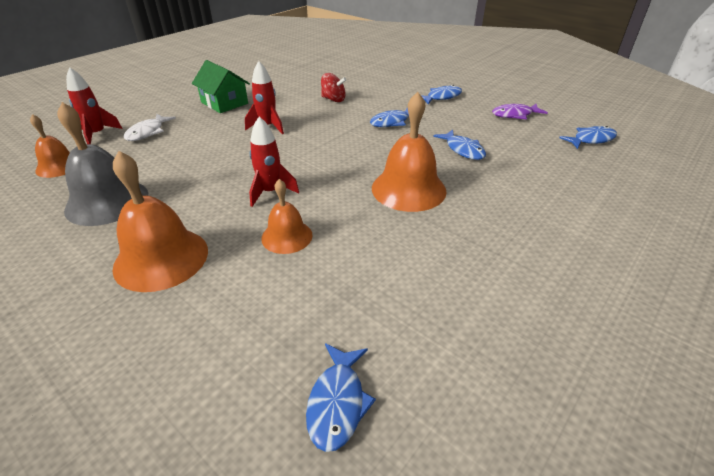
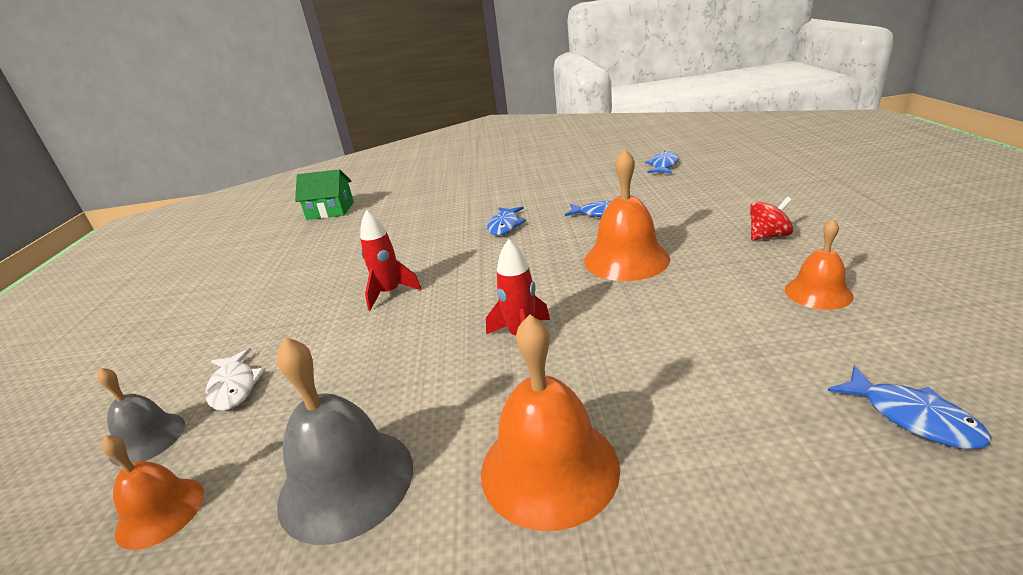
camera: 40 degrees left, 10 degrees down
red rocket [66,67,123,144] -> grey bell [97,368,185,466]
green house [192,60,250,113] -> green house moved to [295,169,354,220]
orange bell [261,179,313,254] -> orange bell moved to [785,219,854,310]
red spinning top [321,73,346,102] -> red spinning top moved to [750,197,793,240]
blue fish [422,85,462,104] -> none
purple fish [492,104,548,119] -> none

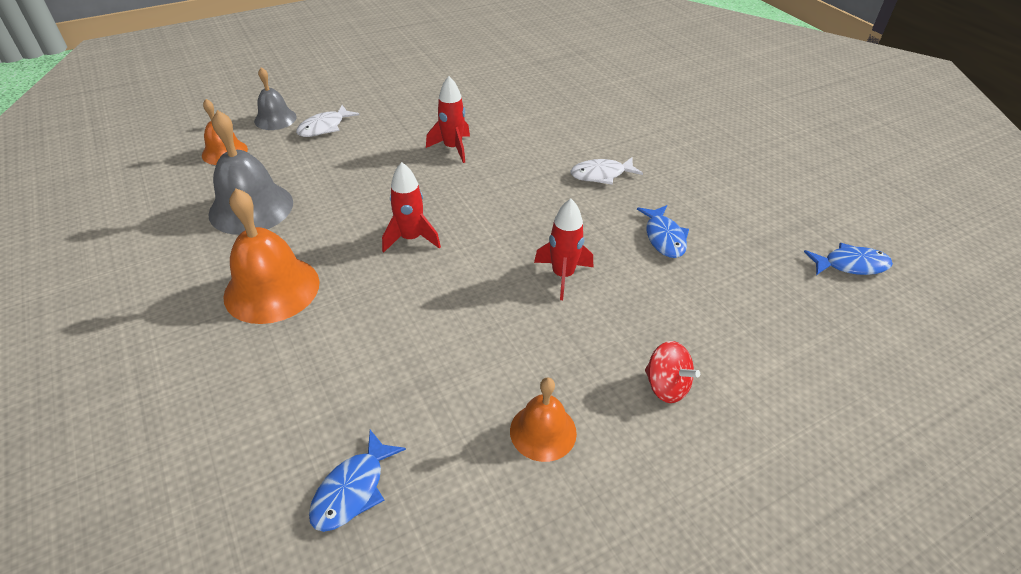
camera: 60 degrees right, 15 degrees up
green house [295,169,354,220] -> none
blue fish [487,206,526,235] -> white fish [570,157,643,185]
orange bell [584,149,670,281] -> red rocket [534,199,593,300]

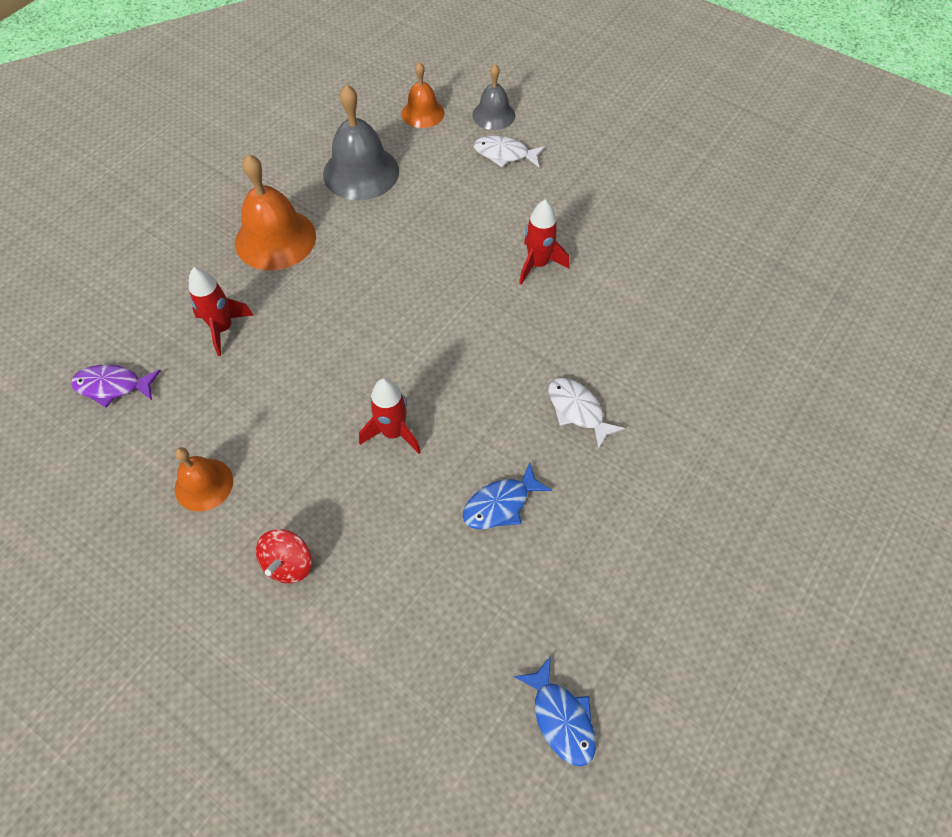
camera: 65 degrees right, 15 degrees up
blue fish [309,430,406,532] -> purple fish [71,365,161,408]
red rocket [382,162,441,252] -> red rocket moved to [189,267,254,356]

